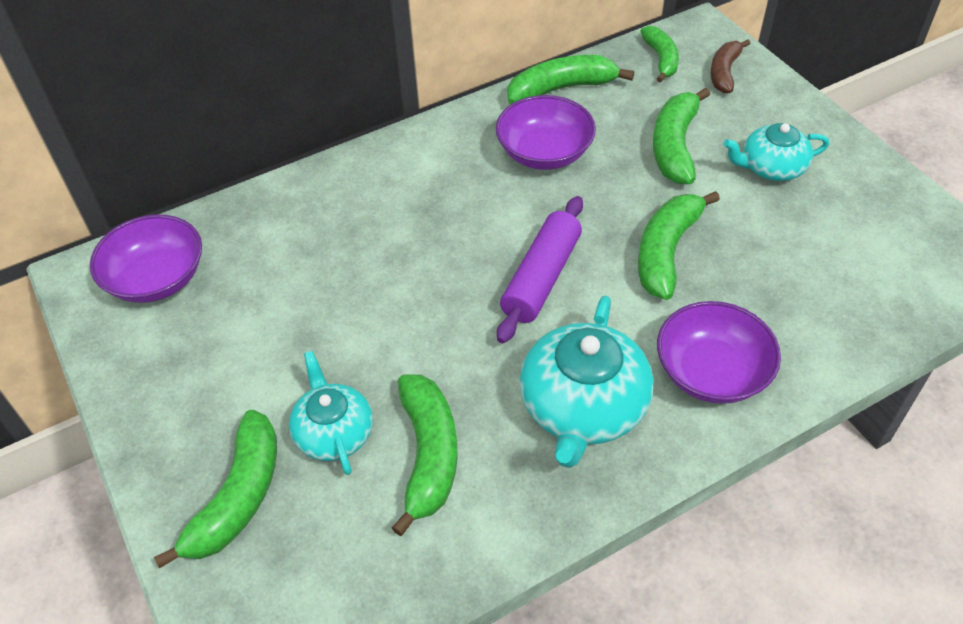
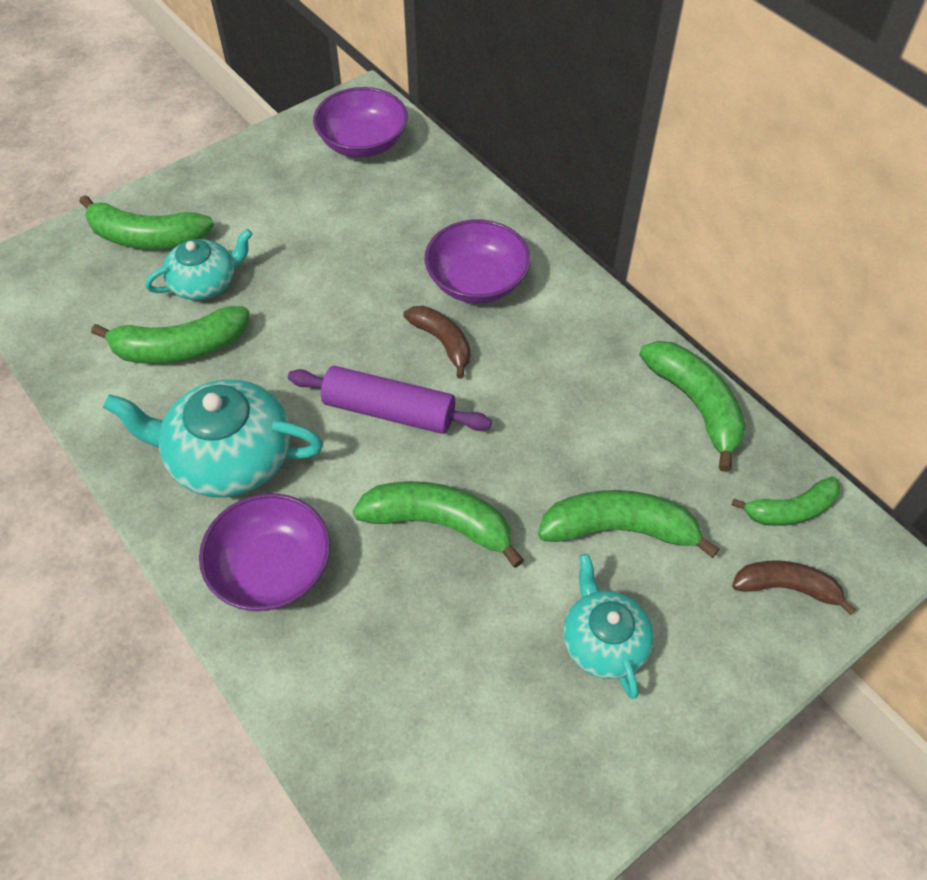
camera: 80 degrees right, 5 degrees up
purple bowl [496,95,596,170] -> purple bowl moved to [425,219,531,303]
none -> brown banana [403,306,471,378]

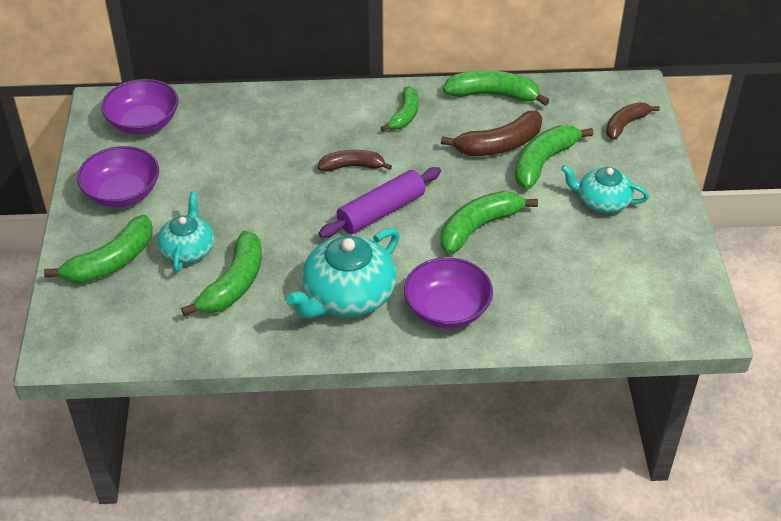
camera: 55 degrees left, 10 degrees down
purple bowl [425,219,531,303] -> purple bowl moved to [77,146,159,207]
green banana [731,476,841,526] -> green banana moved to [381,86,419,131]
none -> brown banana [441,111,542,156]

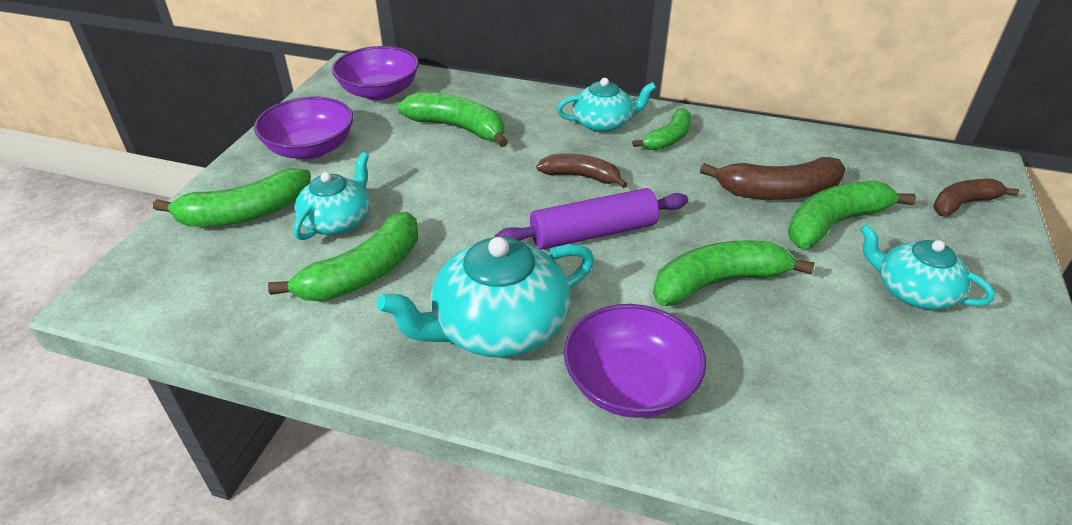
camera: 20 degrees right, 5 degrees down
green banana [443,70,550,106] -> green banana moved to [398,92,508,147]
none -> turquoise teapot [557,78,656,133]

